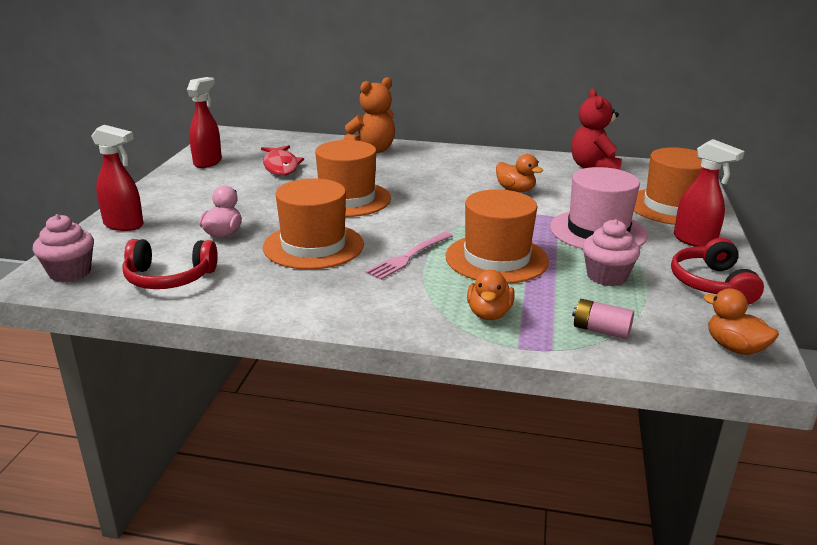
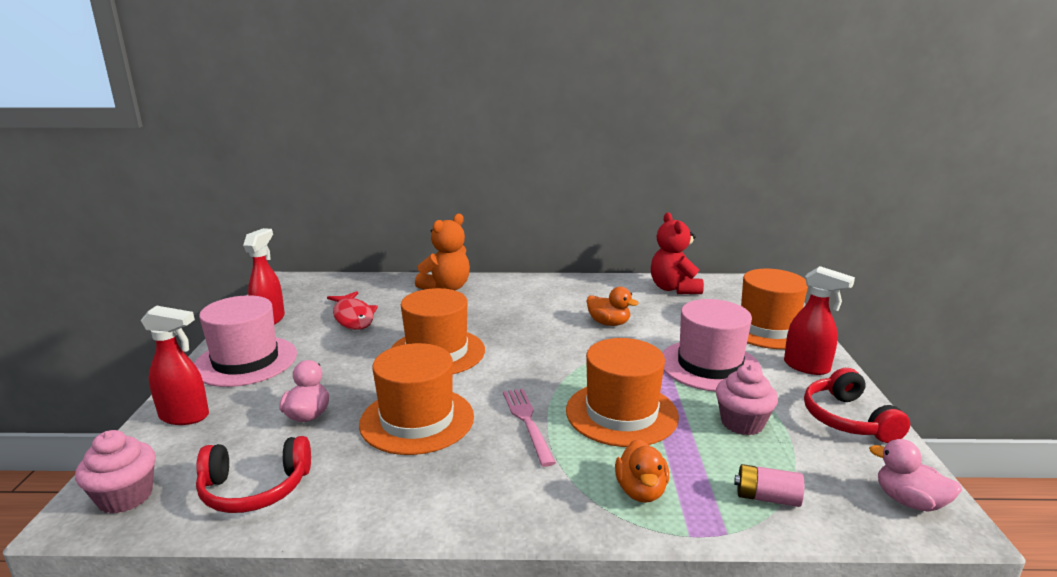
camera: 10 degrees left, 5 degrees down
pink fork [365,232,453,280] -> pink fork turned 135 degrees clockwise [503,389,556,467]
orange duck [703,288,779,355] -> pink duck [869,439,962,512]
none -> pink hat [194,295,297,387]

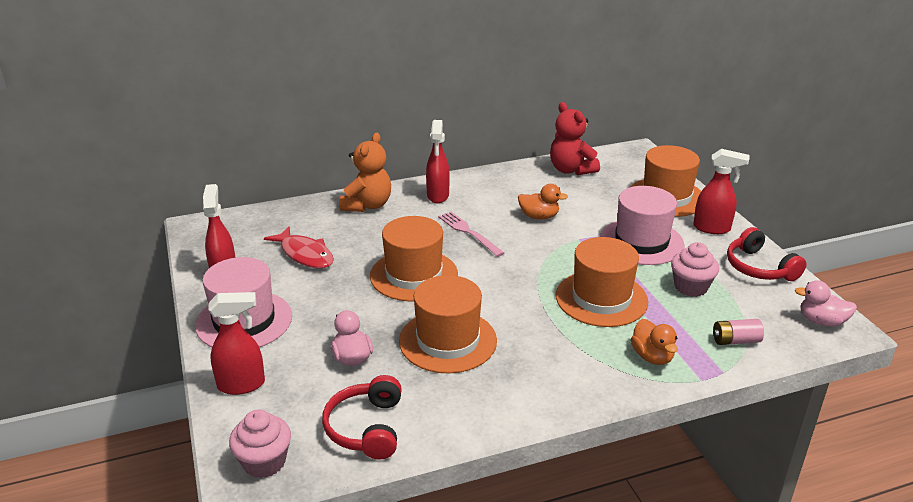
camera: 20 degrees left, 10 degrees up
red headphones [196,436,311,513] -> red headphones turned 120 degrees clockwise [322,375,402,460]
pink fork [503,389,556,467] -> pink fork moved to [438,212,504,257]
none -> red spray bottle [426,120,450,203]

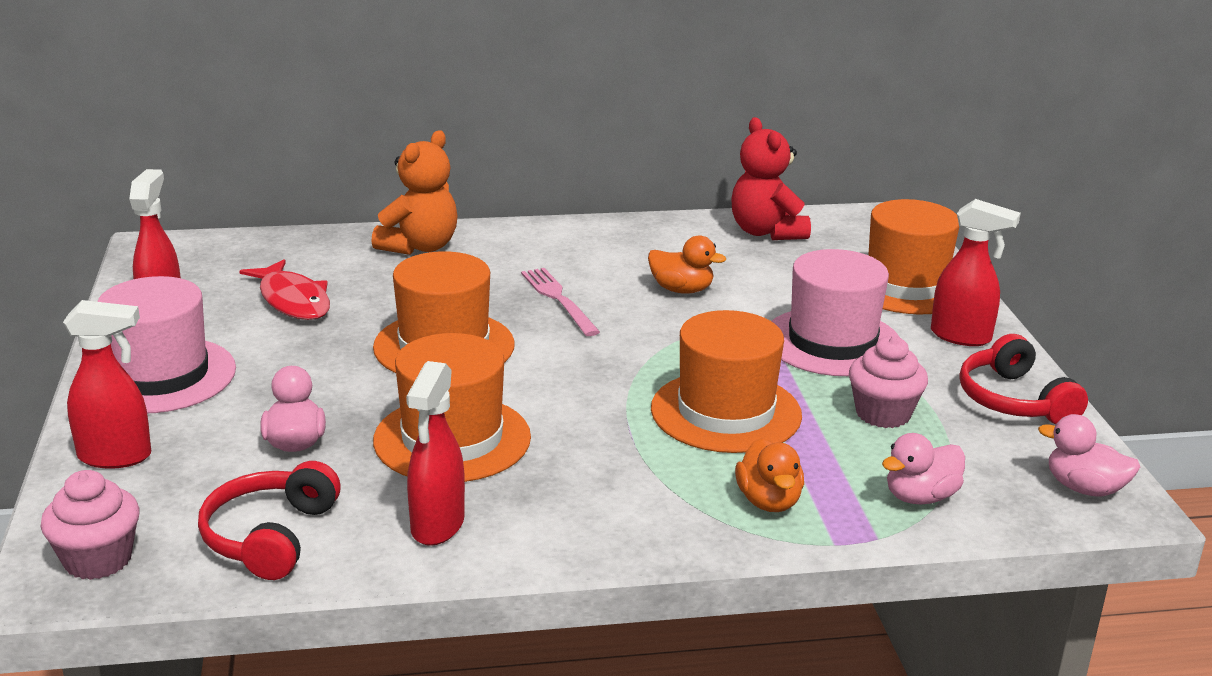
camera: 10 degrees right, 5 degrees down
red spray bottle [426,120,450,203] -> red spray bottle moved to [406,361,465,546]
pink battery [713,319,764,345] -> pink duck [882,433,965,504]

